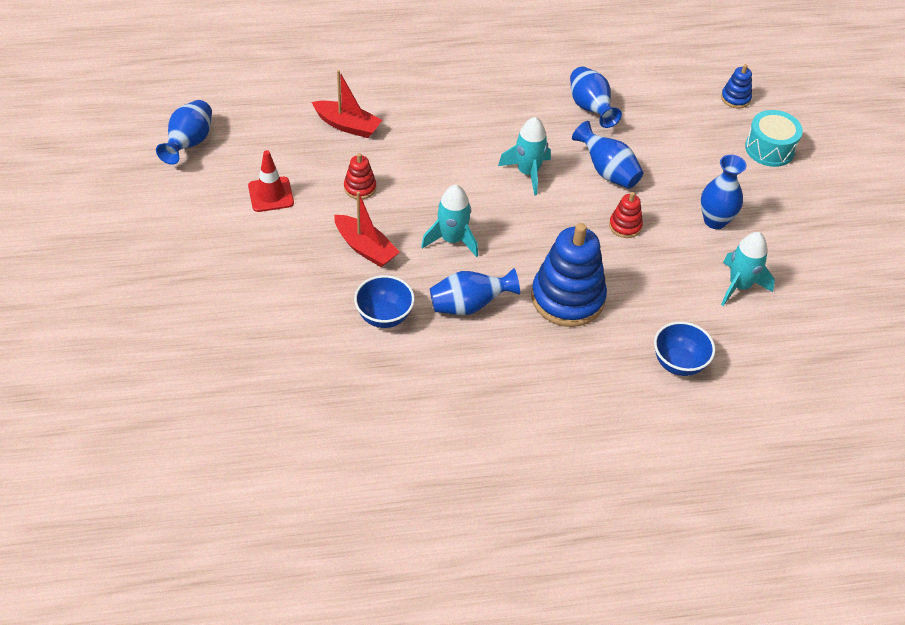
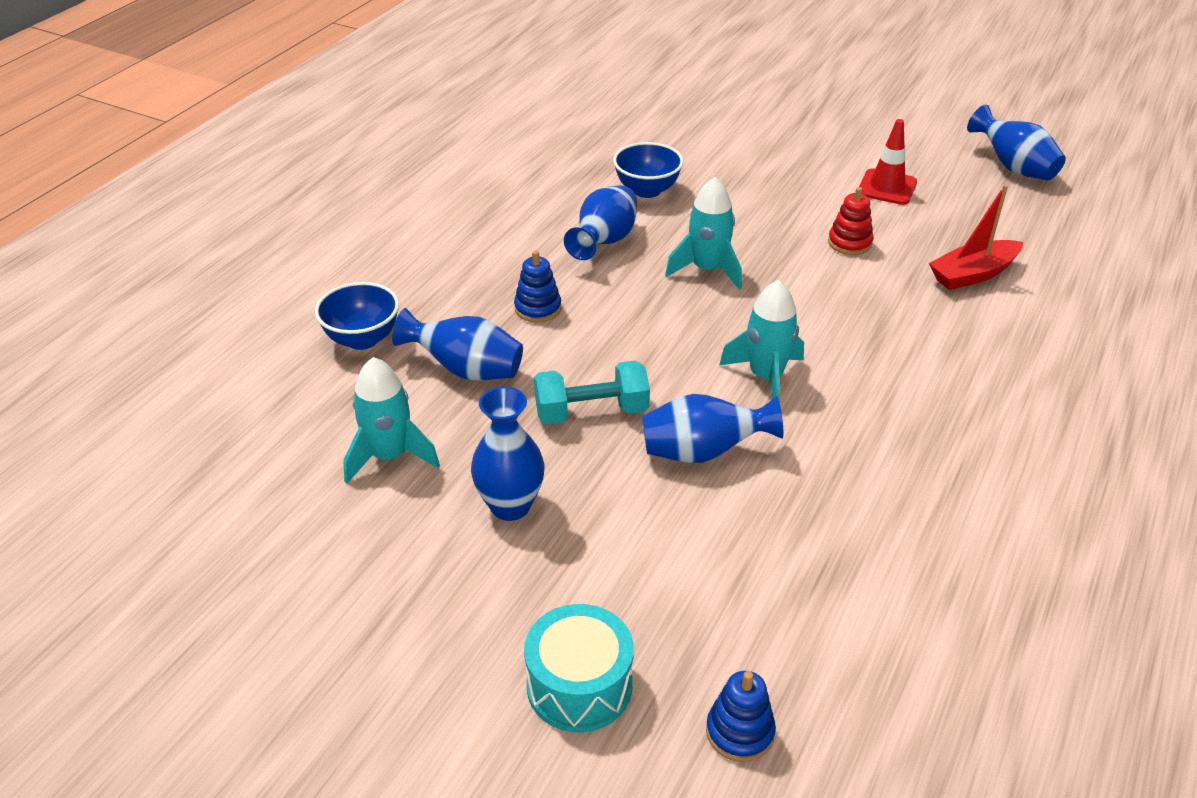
camera: 130 degrees right, 10 degrees down
red boat [334,191,400,267] -> none
blue stacking toy [531,223,607,327] -> blue stacking toy [514,251,561,322], size x0.47
blue vase [570,67,622,128] -> blue vase moved to [392,308,523,380]
red stacking toy [609,192,643,238] -> turquoise dumbbell [534,360,650,425]

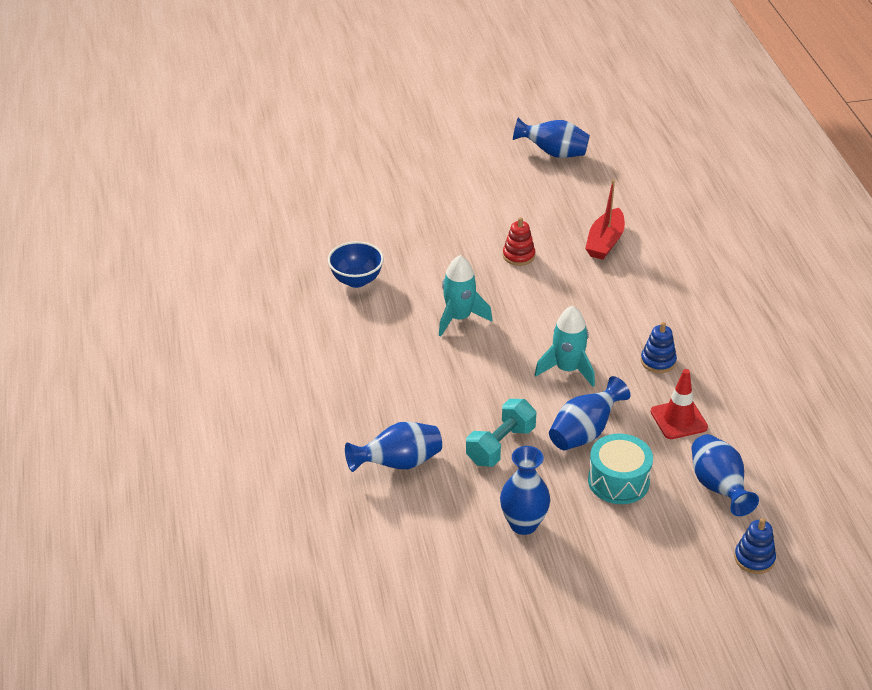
camera: 40 degrees left, 0 degrees up
blue bowl [315,282,399,350] -> none
turquoise rocket [343,357,440,483] -> none
blue stacking toy [514,251,561,322] -> blue stacking toy moved to [641,322,677,373]
turquoise drum [524,604,634,732] -> turquoise drum moved to [588,434,653,504]
blue vase [564,185,637,260] -> blue vase moved to [691,434,759,516]
red traffic cone [859,119,917,205] -> red traffic cone moved to [651,369,708,439]

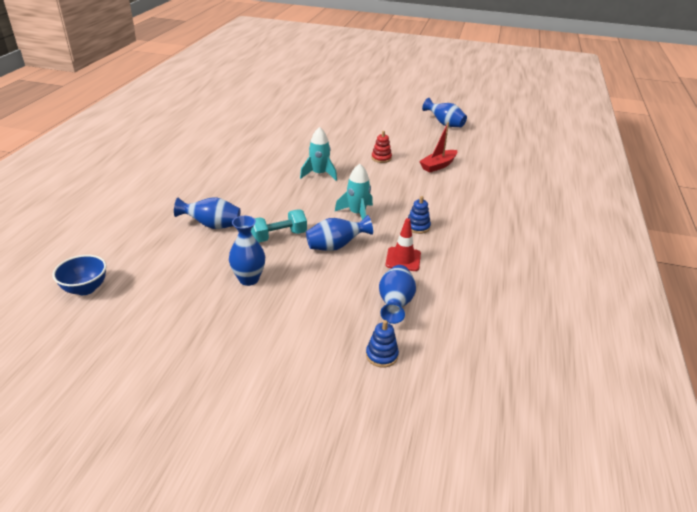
camera: 25 degrees right, 5 degrees down
blue bowl [328,241,384,288] -> blue bowl moved to [53,255,107,295]
turquoise drum [588,434,653,504] -> none

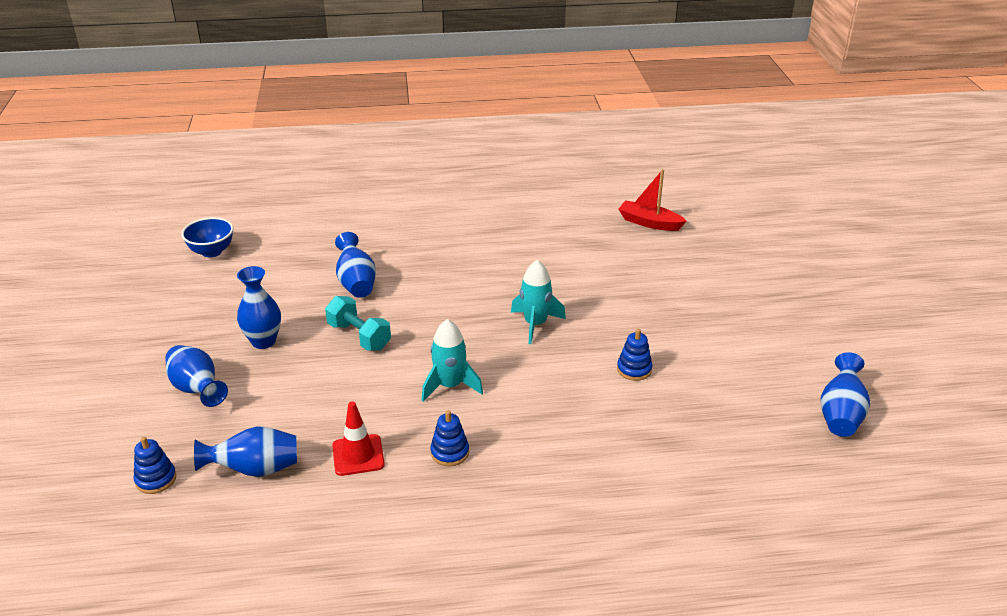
camera: 70 degrees right, 0 degrees up
blue vase [306,215,373,251] -> blue vase moved to [165,345,228,407]
red stacking toy [372,131,392,163] -> blue stacking toy [617,329,652,381]
red boat [419,122,457,173] -> red boat moved to [618,169,687,231]

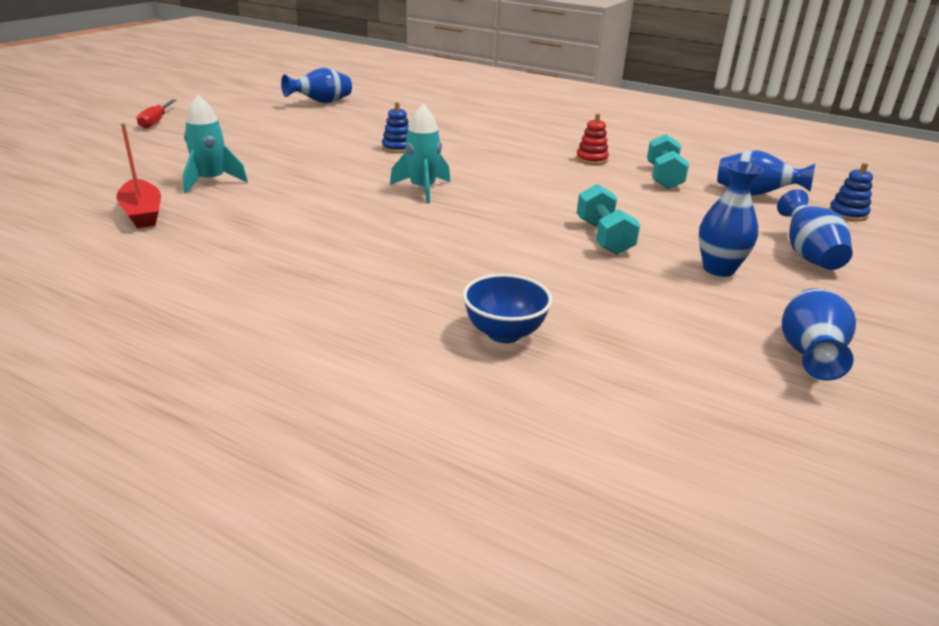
camera: 145 degrees left, 5 degrees down
blue bowl [181,217,233,257] -> blue bowl moved to [463,274,553,343]
red traffic cone [332,401,385,476] -> turquoise dumbbell [647,134,689,189]
blue vase [335,232,376,298] -> blue vase moved to [782,288,856,381]
turquoise rocket [422,319,483,402] -> turquoise rocket moved to [183,95,248,194]
blue stacking toy [430,410,469,466] -> red stacking toy [576,113,609,165]
none -> red screwdriver [136,100,176,129]

